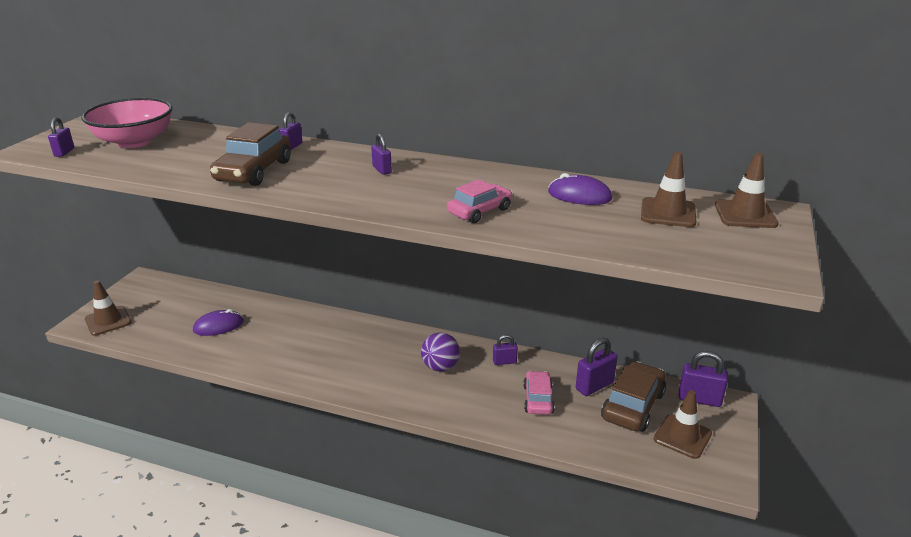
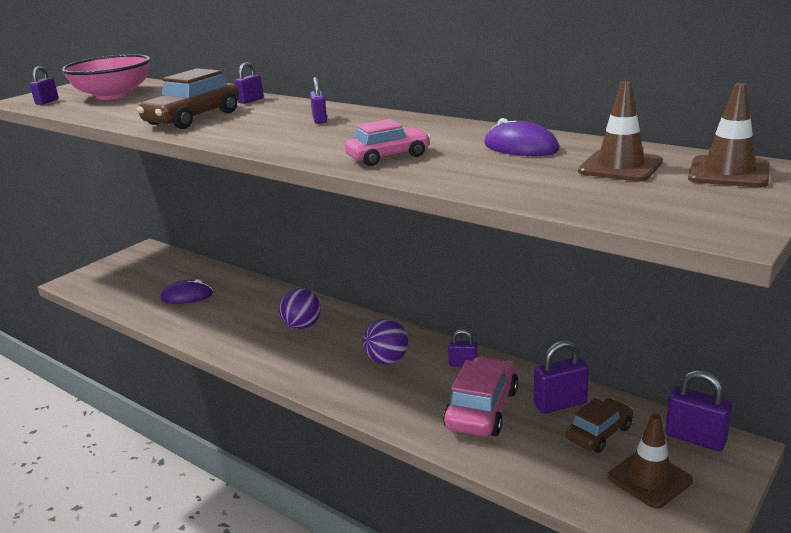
camera: 20 degrees right, 5 degrees down
brown traffic cone [85,280,131,336] -> none
pink car [523,371,555,415] -> pink car [443,357,518,436], size x1.55
brown car [601,361,666,432] -> brown car [566,398,633,453], size x0.64
none -> purple ball [279,288,321,330]

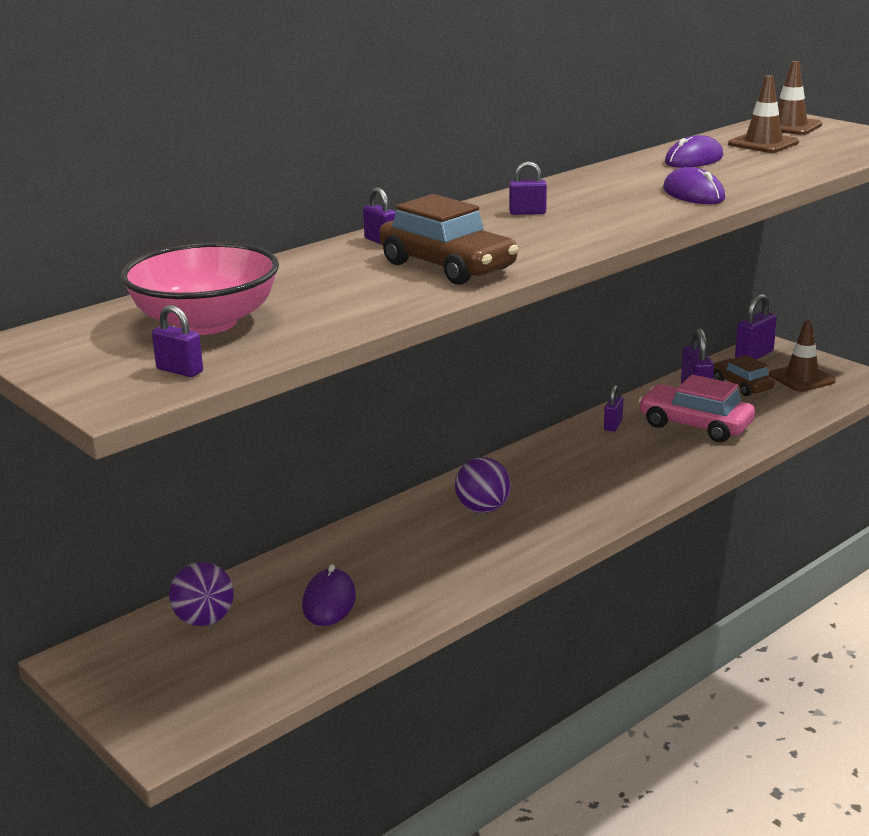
camera: 80 degrees left, 0 degrees up
pink car [345,119,430,166] -> purple mouse [663,167,725,204]
purple ball [363,319,408,365] -> purple ball moved to [169,562,234,626]

